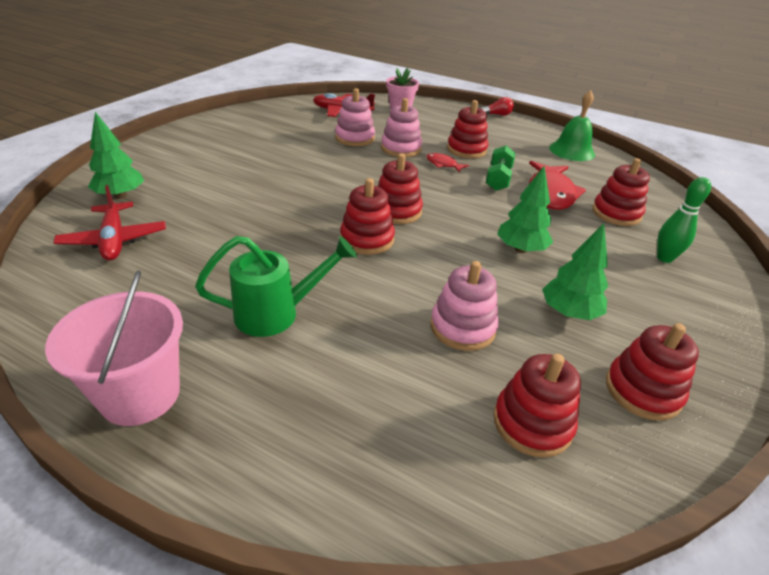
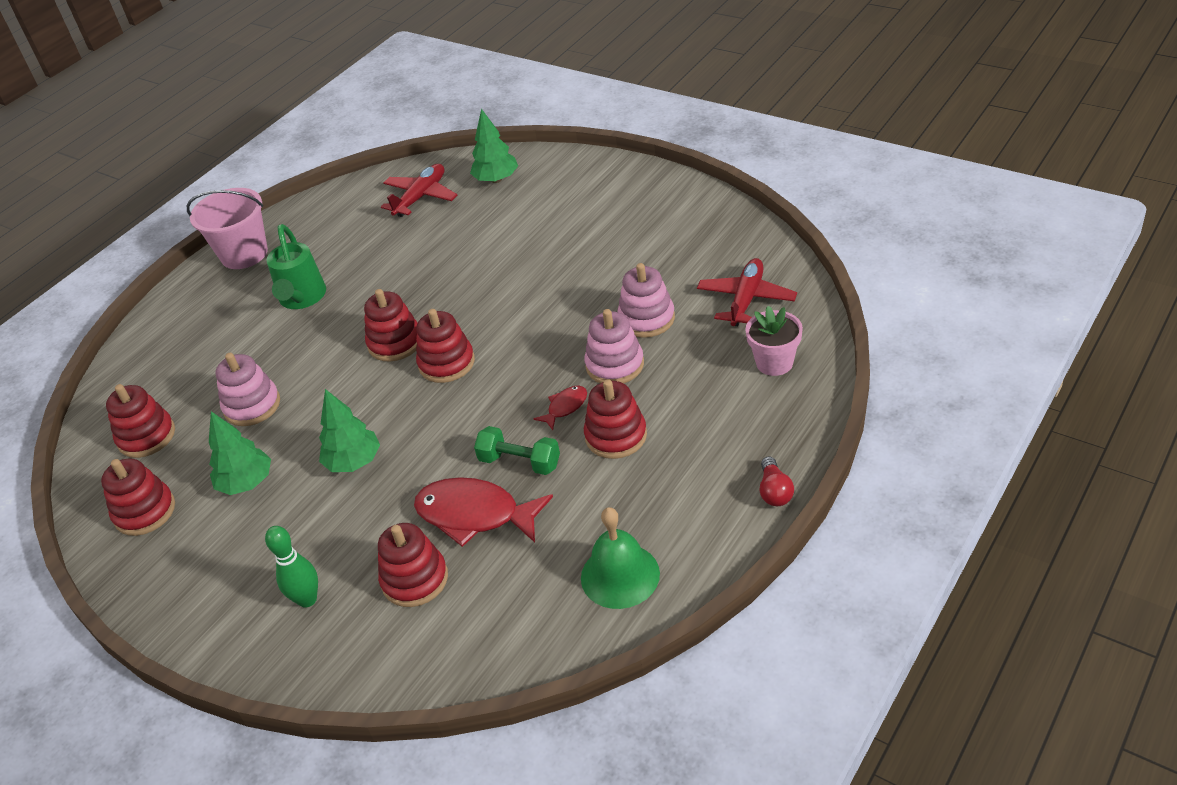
camera: 105 degrees right, 5 degrees up
red plane [53,185,166,260] -> red plane turned 135 degrees clockwise [381,164,457,217]

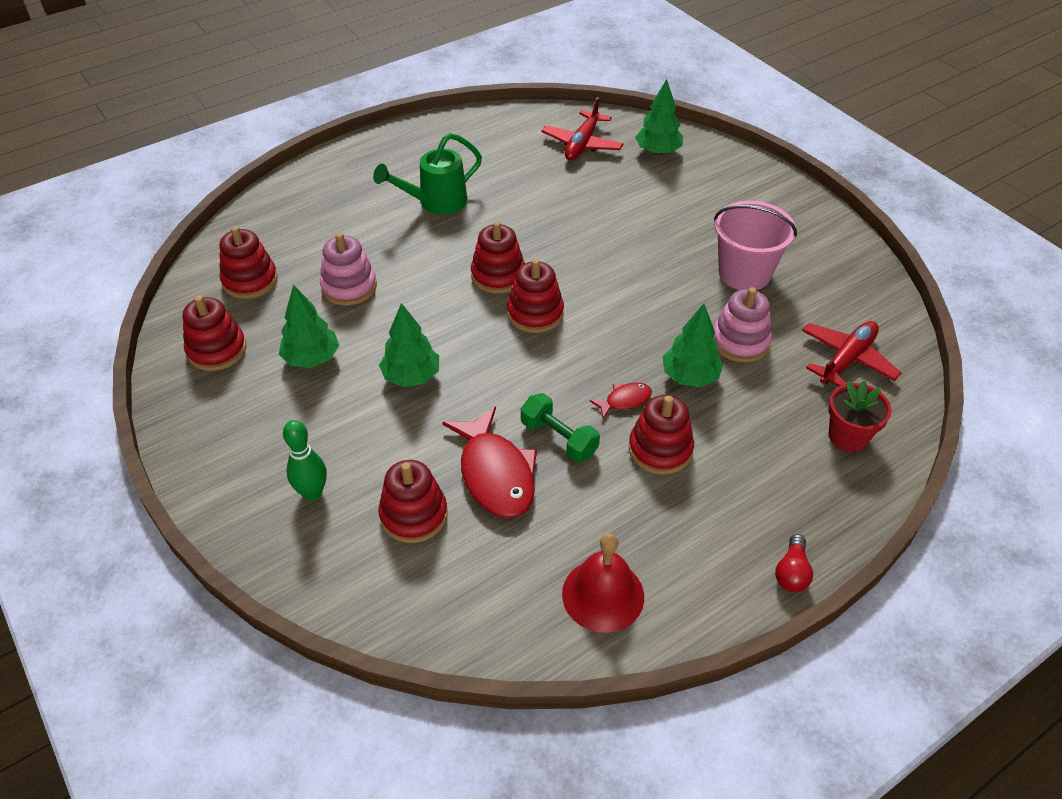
camera: 15 degrees right, 5 degrees up
pink bucket [187,188,268,269] -> pink bucket moved to [714,201,797,290]
green watering can [267,224,326,309] -> green watering can turned 45 degrees clockwise [373,133,482,215]
red plane [381,164,457,217] -> red plane turned 150 degrees clockwise [542,97,624,160]
red fish [414,477,553,547] -> red fish turned 150 degrees counterclockwise [442,406,537,518]
green bell [581,507,660,609] -> red bell [562,533,644,633]
pink stacking toy [584,309,644,383] -> green tree [663,303,723,387]
pink flower pot [745,306,803,376] -> red flower pot [828,381,892,452]

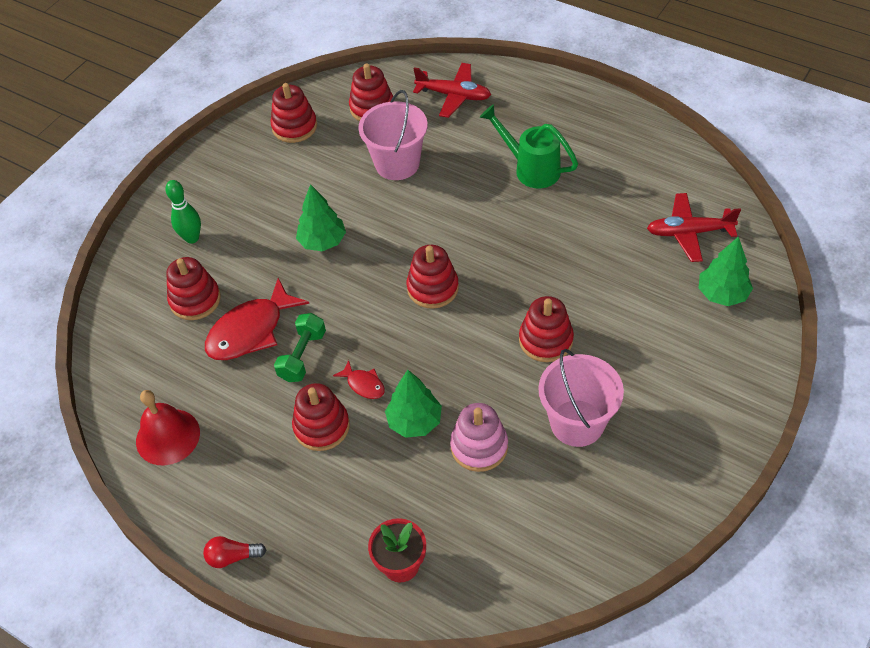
camera: 70 degrees right, 5 degrees up
green tree [279,285,339,368] -> none
pink stacking toy [320,232,377,306] -> pink bucket [358,90,428,180]
red stacking toy [471,221,525,294] -> red stacking toy moved to [519,296,574,362]
red plane [802,321,902,387] -> red plane moved to [413,63,491,118]

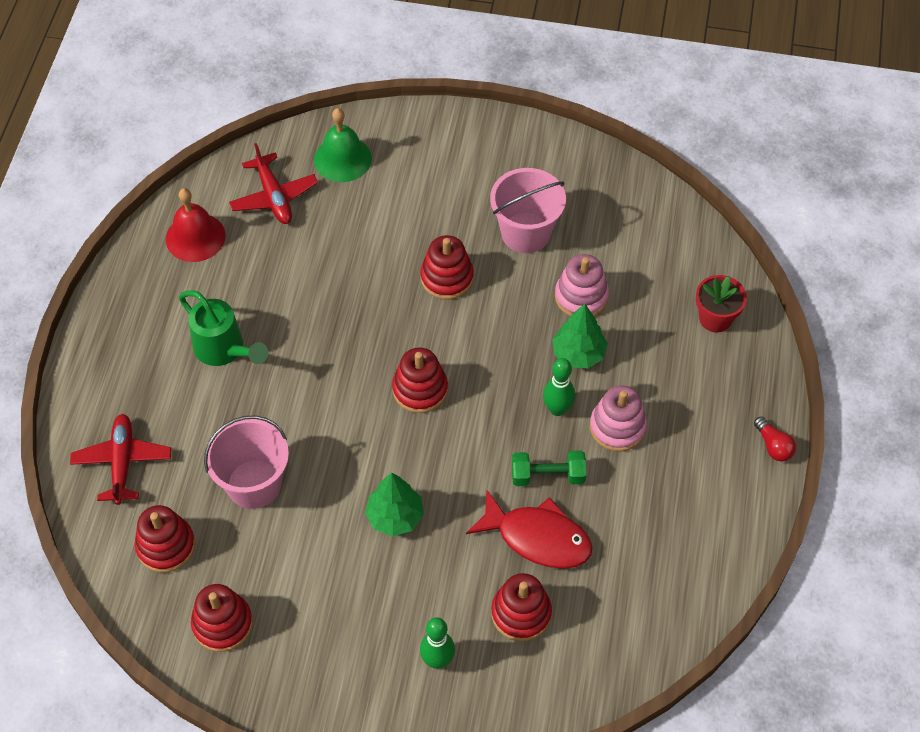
camera: 115 degrees left, 5 degrees up
red bell [136,390,200,465] -> red bell moved to [166,188,225,262]
red stacking toy [292,383,350,451] -> pink stacking toy [590,385,647,452]
red fish [333,360,385,399] -> green bowling pin [543,358,575,416]
green watering can [480,104,578,188] -> green watering can turned 60 degrees counterclockwise [179,290,268,366]
green tree [698,236,753,306] -> green bell [314,108,372,182]

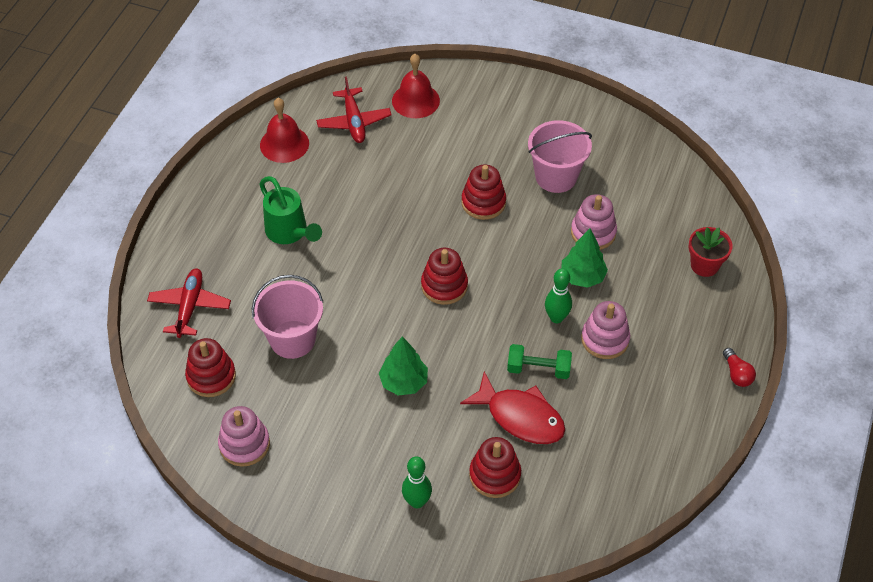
camera: 10 degrees right, 5 degrees down
red stacking toy [191,584,253,652] -> pink stacking toy [218,406,270,467]
green bell [314,108,372,182] -> red bell [392,54,440,118]

